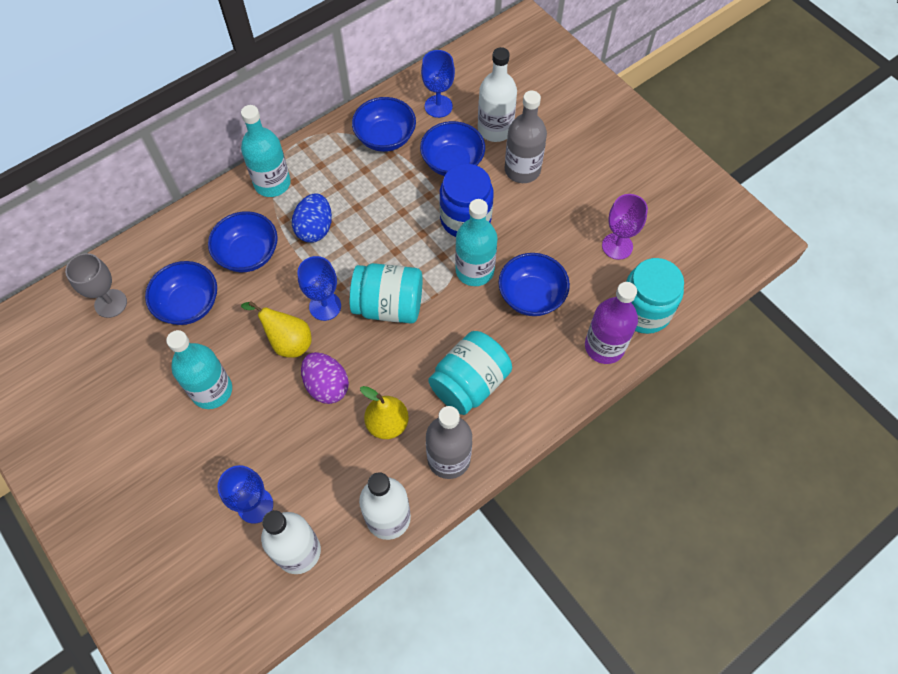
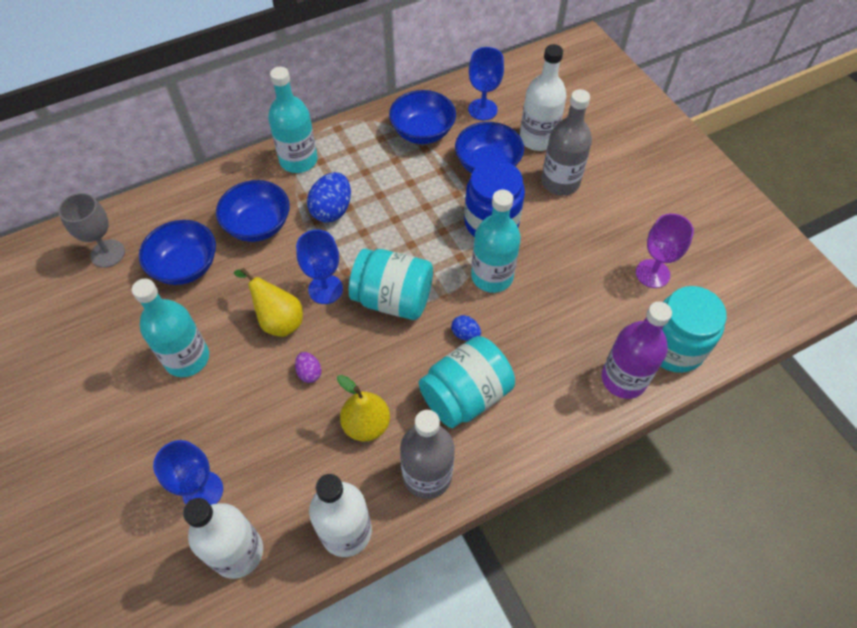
camera: 10 degrees right, 5 degrees down
purple egg [301,352,349,404] -> purple egg [295,352,322,383], size x0.53
blue bowl [498,253,570,316] -> none
none -> blue egg [451,315,481,341]

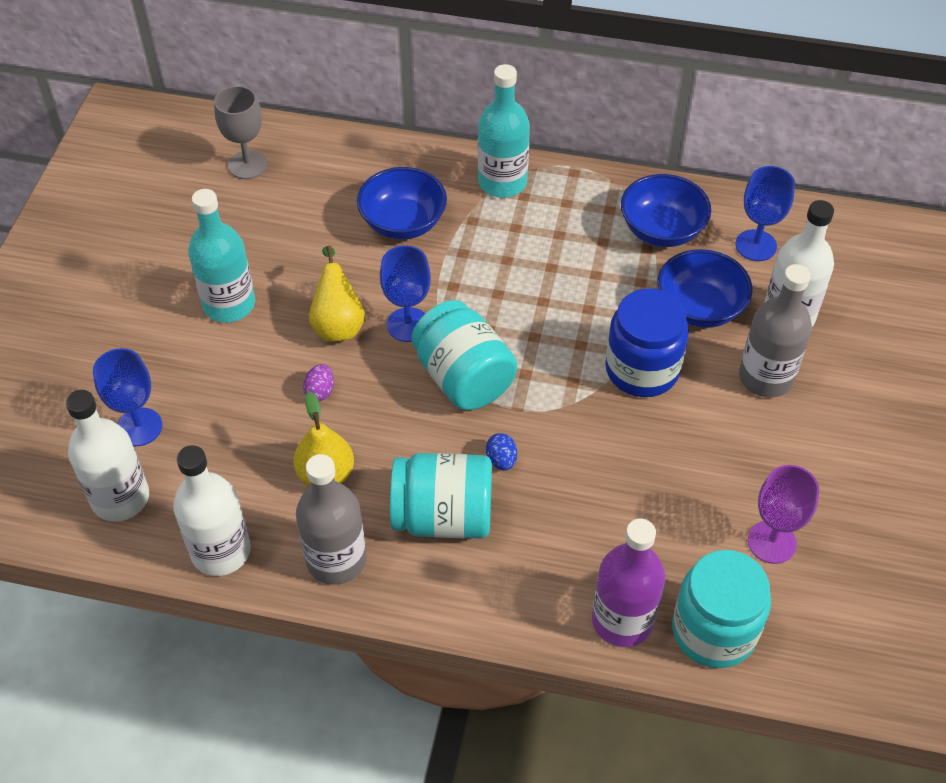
camera: 40 degrees right, 5 degrees down
blue bowl [139,220,216,285] -> none
blue egg [307,172,351,223] -> none
turquoise bottle [471,190,521,293] -> none

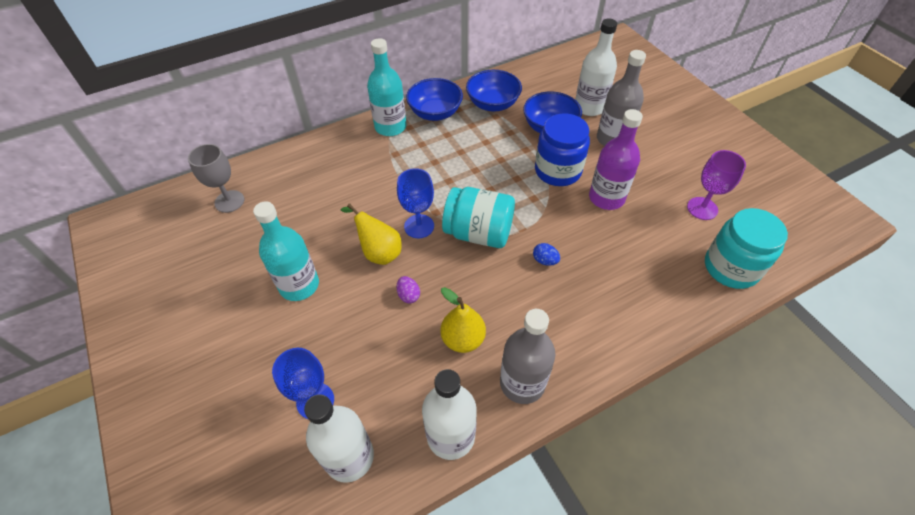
camera: 40 degrees left, 0 degrees up
blue bowl [357,167,447,240] -> blue bowl moved to [406,78,463,121]
turquoise jar [390,453,492,539] -> none
purple bottle [592,519,666,647] -> purple bottle moved to [589,109,643,210]
blue goblet [735,166,795,261] -> none

